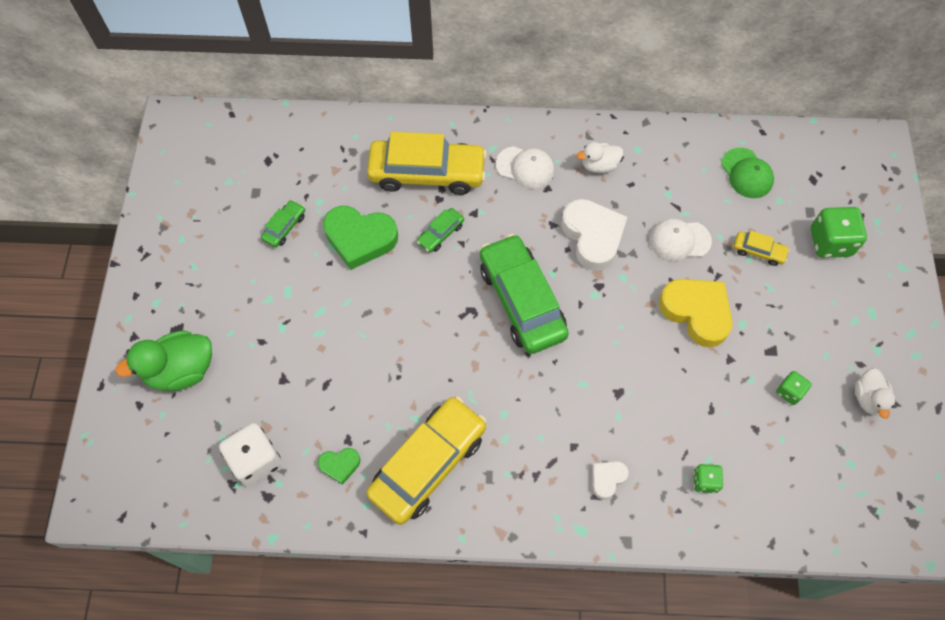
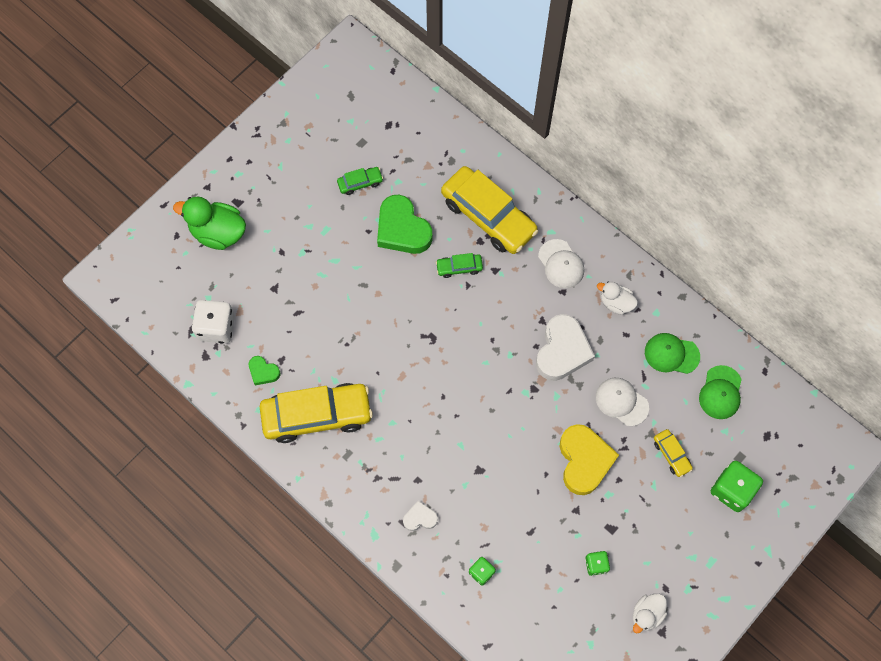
camera: 40 degrees right, 5 degrees up
green car [480,234,569,354] -> none
none -> green cap [645,333,700,374]

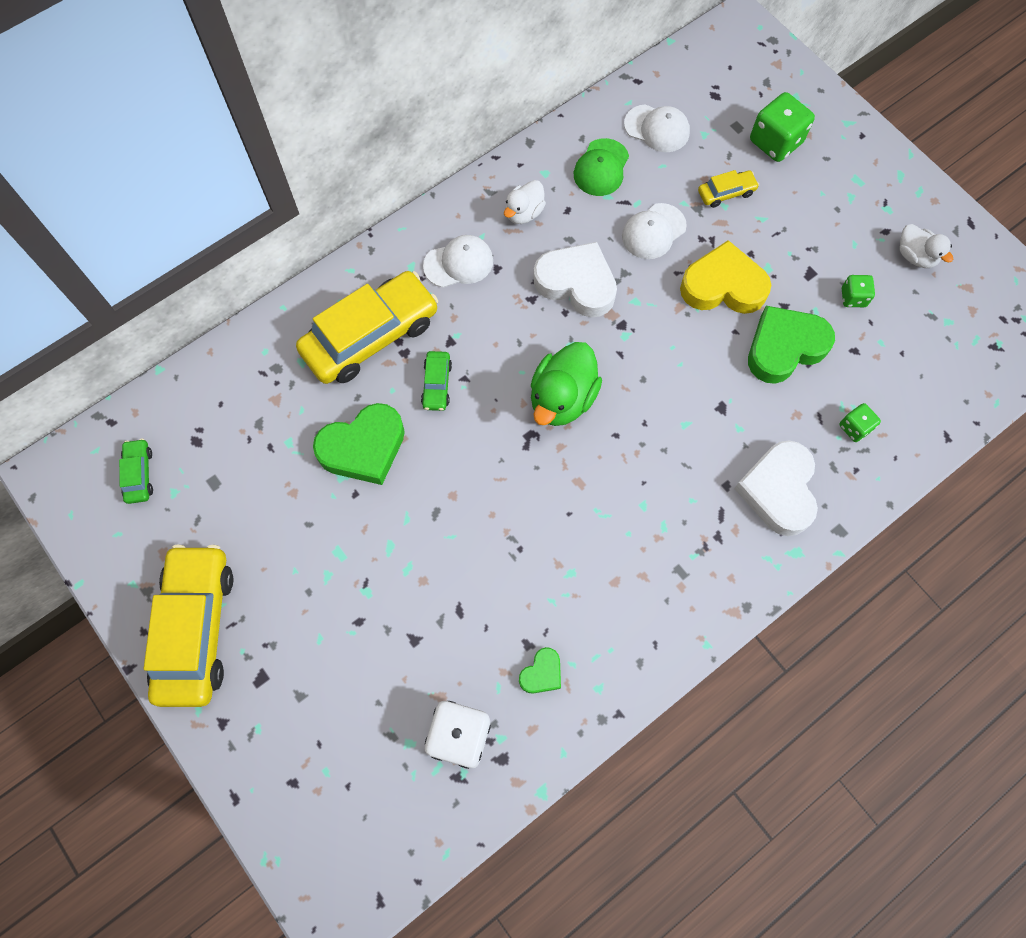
camera: 80 degrees left, 0 degrees up
green duck [173,197,246,250] -> green duck moved to [531,342,602,426]
yellow car [260,383,373,443] -> yellow car moved to [144,544,233,707]
green car [337,167,383,195] -> green car moved to [119,439,153,504]
white heart [403,501,438,531] -> white heart [734,441,818,536], size x2.01
green cap [699,365,742,419] -> white cap [624,104,690,152]
none -> green heart [748,306,835,384]

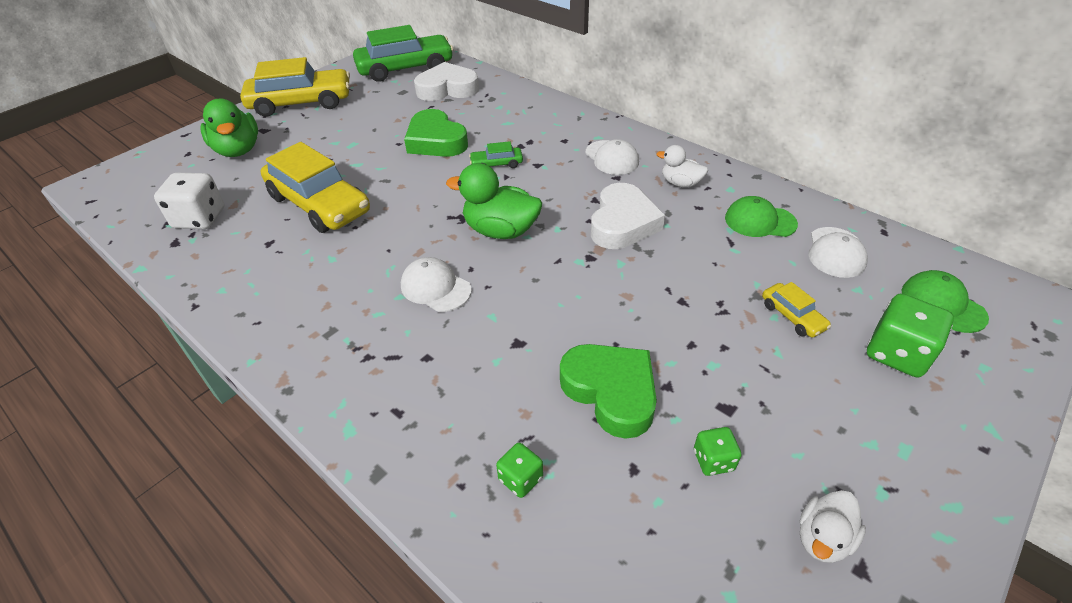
camera: 80 degrees right, 25 degrees down
green car [119,439,153,504] -> green car [353,25,453,82], size x2.28
yellow car [296,271,438,384] -> yellow car moved to [261,142,370,233]
green heart [519,647,561,694] -> none
white cap [622,203,687,259] -> white cap moved to [401,257,471,312]
yellow heart [680,240,772,314] -> none
white heart [734,441,818,536] -> white heart moved to [414,62,479,101]
none -> green duck [201,99,258,157]
none -> green cap [902,270,989,333]

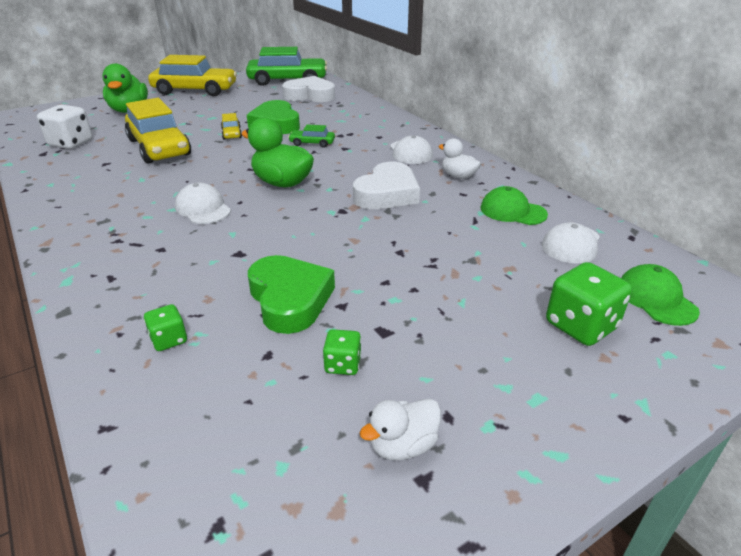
camera: 15 degrees right, 10 degrees down
yellow car [762,282,831,338] -> yellow car moved to [221,113,242,140]

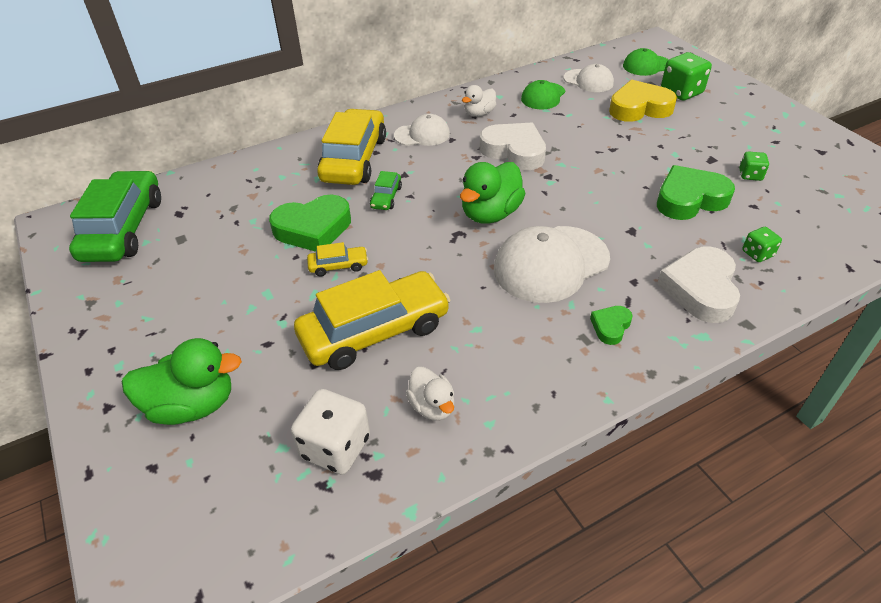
camera: 85 degrees left, 10 degrees up
yellow car [148,55,237,96] -> yellow car moved to [317,109,386,185]
white cap [175,183,231,224] -> white cap [494,226,610,303], size x1.75
white heart [282,76,335,102] -> white heart moved to [657,246,740,323]
white duck [360,398,441,460] -> white duck moved to [406,367,455,421]
none -> green heart [590,306,633,345]
none -> yellow heart [609,80,677,122]

